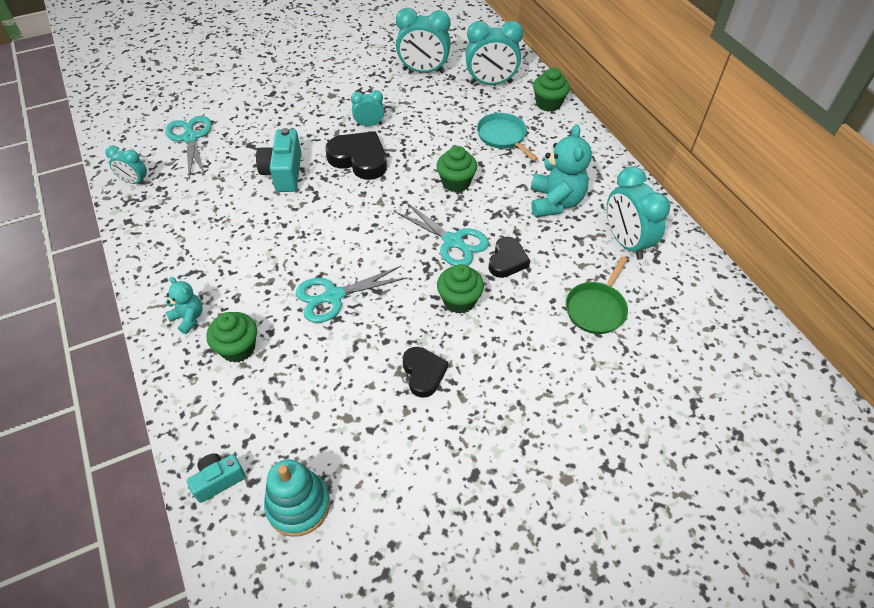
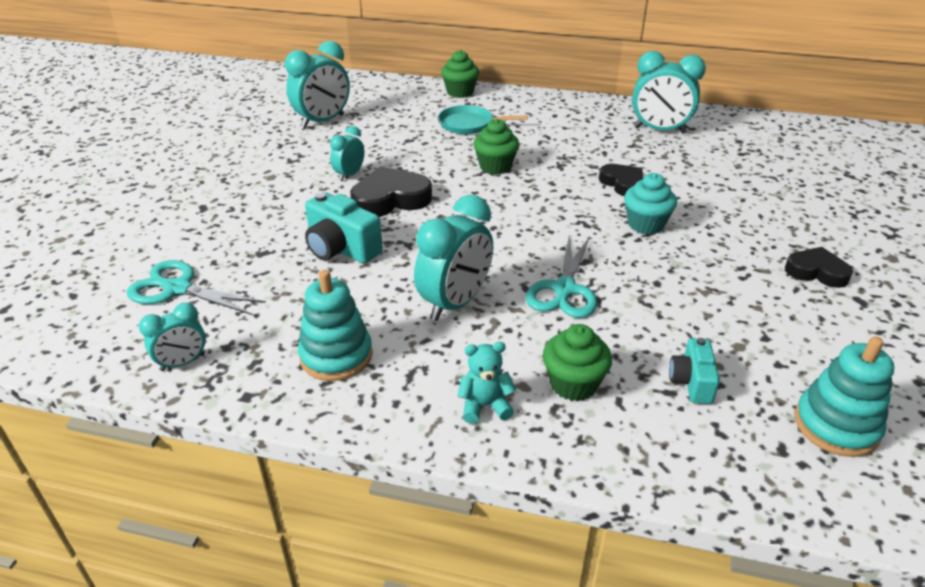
camera: 50 degrees left, 15 degrees down
turquoise camera [187,453,246,503] -> turquoise camera moved to [669,338,720,404]
turquoise scissors [395,202,489,266] -> none
black heart [403,347,448,398] -> black heart moved to [785,247,853,288]
green cupcake [437,264,484,314] -> turquoise cupcake [624,173,677,234]
turquoise clock [465,21,523,85] -> turquoise clock moved to [414,195,493,321]
turquoise teddy bear [531,124,592,217] -> none
green pan [566,257,628,334] -> none
none -> turquoise stacking toy [298,270,373,381]

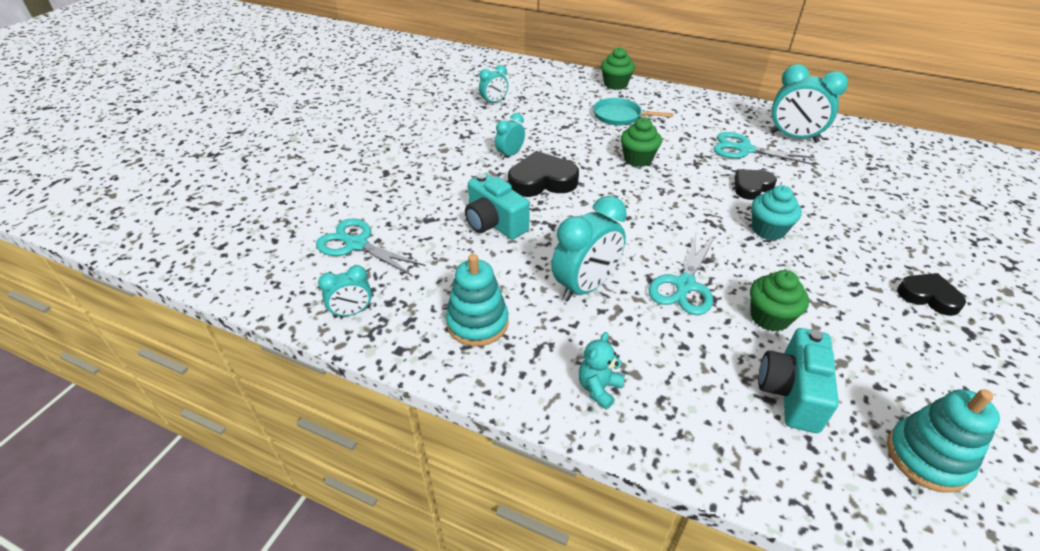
camera: 10 degrees right, 5 degrees up
turquoise clock [285,41,350,129] -> turquoise clock [479,65,508,105], size x0.56
turquoise teddy bear [457,342,516,424] -> turquoise teddy bear turned 60 degrees counterclockwise [578,332,625,409]
green cupcake [543,324,612,401] -> green cupcake moved to [750,270,809,332]
black heart [599,164,643,196] -> black heart turned 105 degrees counterclockwise [735,169,777,200]
turquoise camera [669,338,720,404] -> turquoise camera [758,328,839,433], size x1.62
none -> turquoise scissors [713,132,814,165]

